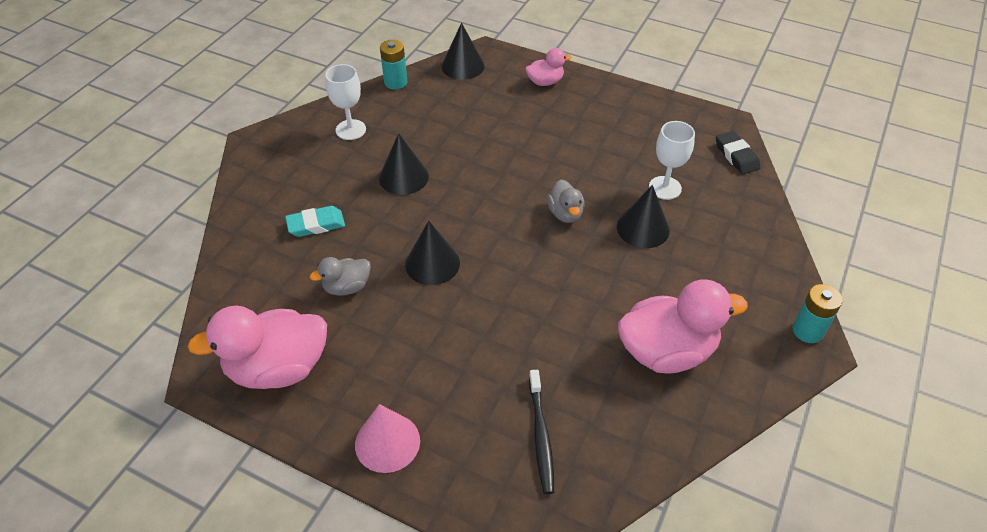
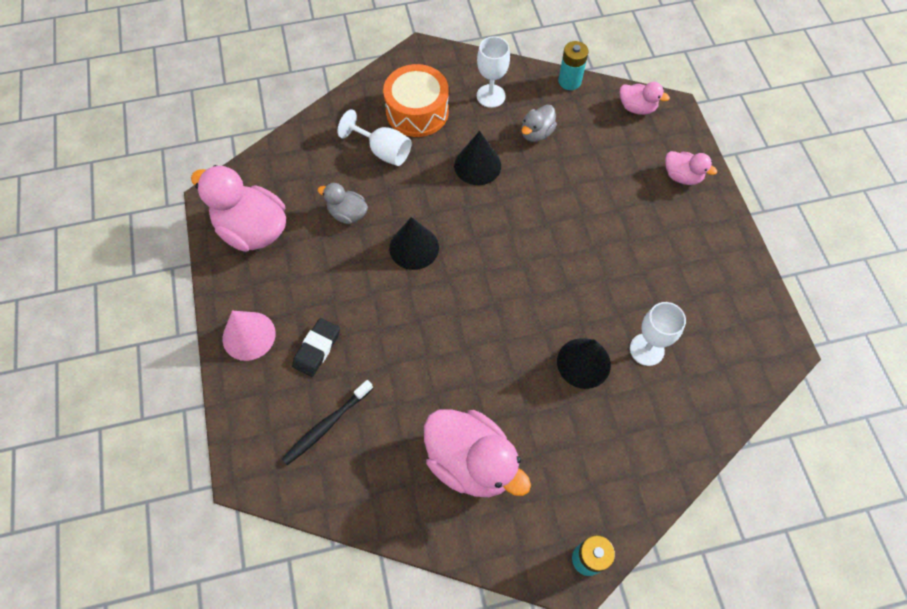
camera: 50 degrees right, 15 degrees up
turquoise eraser [285,206,345,237] -> white goblet [337,109,412,166]
black cone [442,23,485,80] -> pink duck [620,82,670,115]
grey duck [547,180,584,223] -> grey duck moved to [522,104,557,142]
black eraser [716,131,761,174] -> black eraser moved to [292,318,340,377]
none -> orange drum [383,64,449,137]

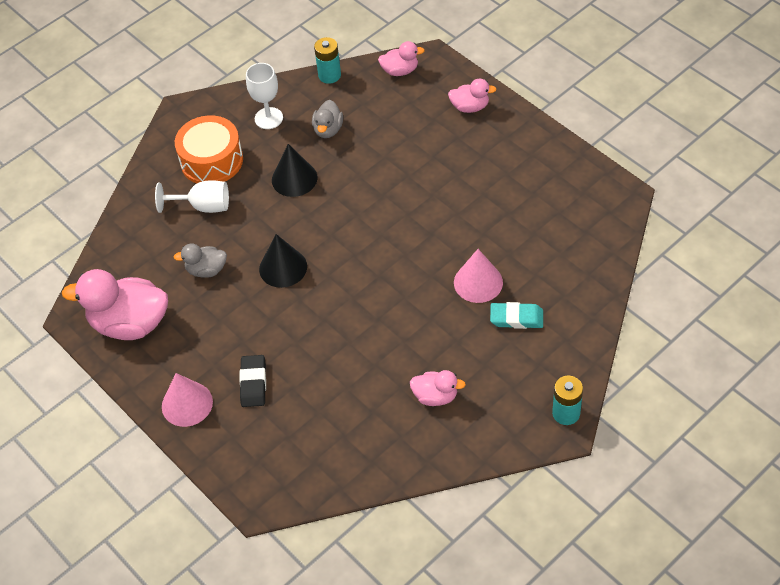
camera: 25 degrees left, 10 degrees down
black toothbrush [282,380,373,465] -> none
pink duck [424,409,531,497] -> pink duck [410,370,466,406], size x0.52
black cone [557,338,611,389] -> pink cone [454,249,503,303]
white goblet [630,302,686,366] -> none
none -> turquoise eraser [490,302,543,329]

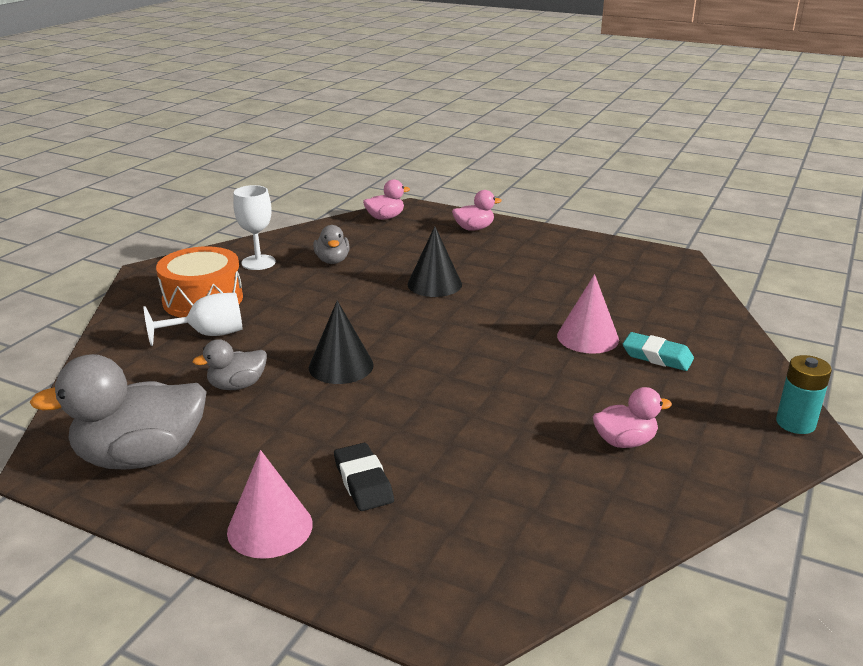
camera: 25 degrees left, 25 degrees down
pink duck [62,269,168,340] -> grey duck [30,354,207,469]
black cone [272,144,317,197] -> black cone moved to [408,226,462,297]
turquoise battery [314,37,341,84] -> none
turquoise eraser [490,302,543,329] -> turquoise eraser turned 45 degrees clockwise [623,332,694,371]

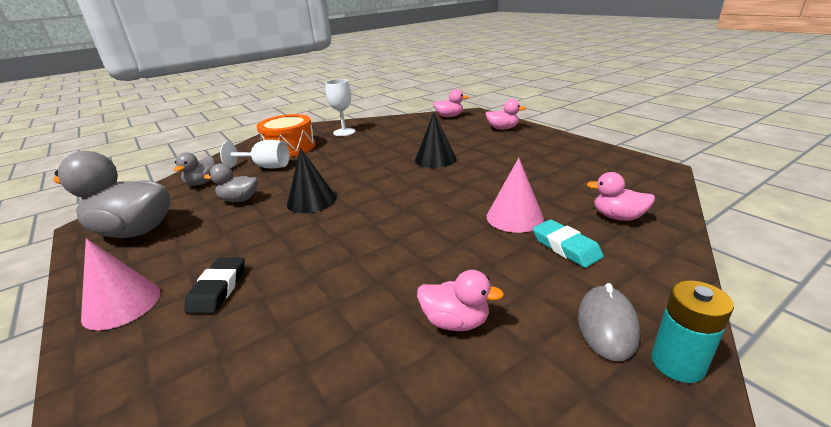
camera: 30 degrees right, 0 degrees up
grey duck [313,225,350,264] -> grey duck moved to [174,152,216,186]
none -> grey mouse [578,283,640,361]
none -> pink duck [587,172,655,221]

